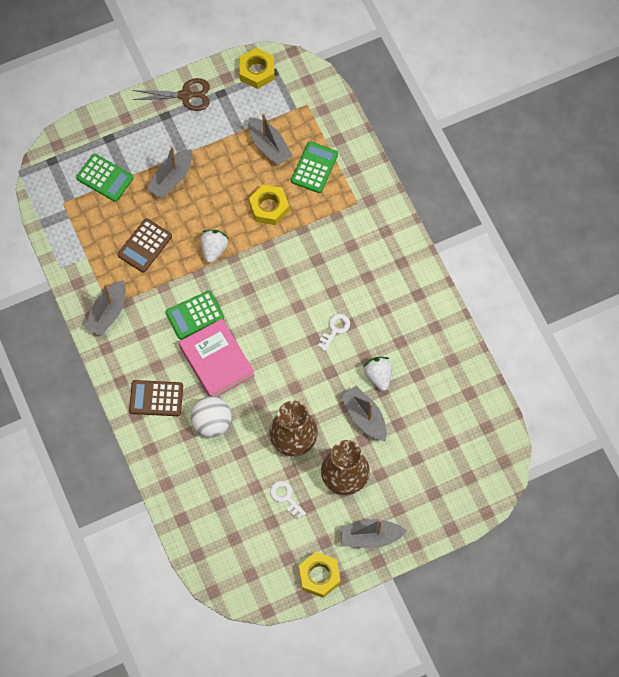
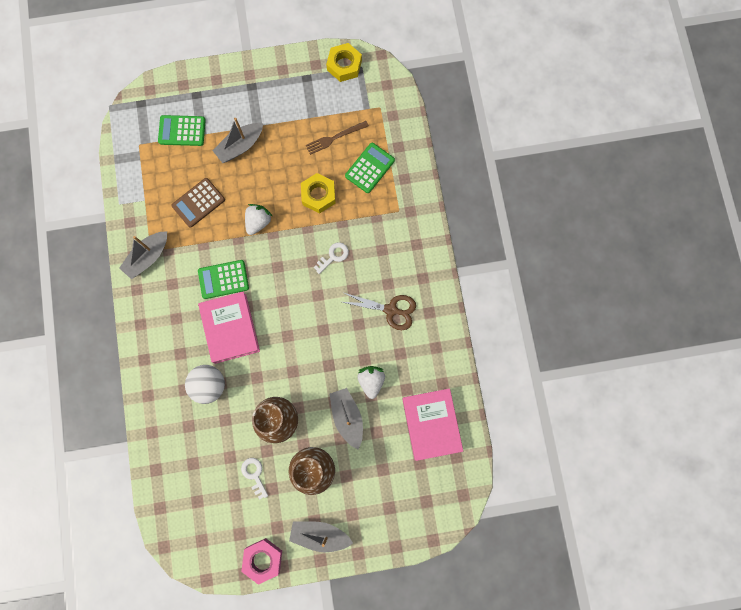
camera: 15 degrees right, 10 degrees up
green calculator [76,154,133,202] -> green calculator turned 135 degrees clockwise [158,115,206,146]
brown calculator [129,380,183,416] -> none
brown scissors [132,78,210,111] -> brown scissors moved to [342,292,416,330]
grey boat [248,113,293,165] -> brown fork [306,121,369,155]
yellow nut [299,552,341,598] -> pink nut [241,538,282,585]
white key [318,314,350,351] -> white key moved to [314,242,349,274]
none -> pink book [402,388,463,461]

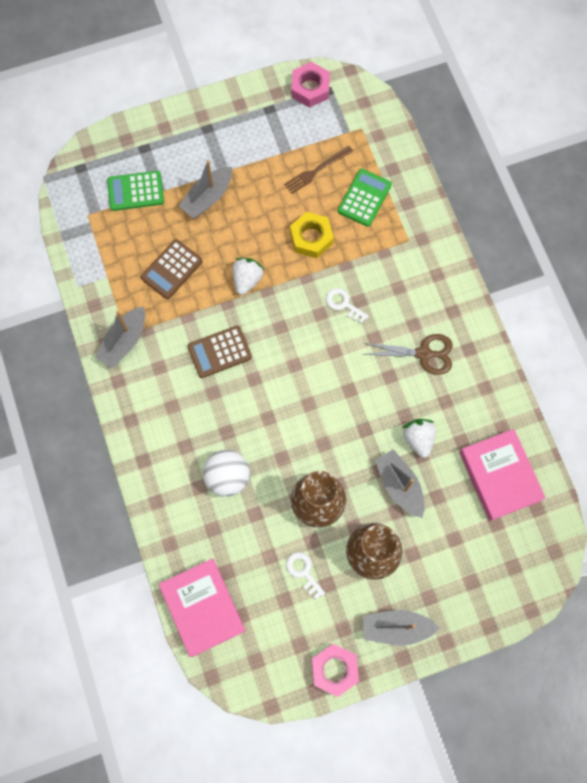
camera: 10 degrees left, 5 degrees down
green calculator [198,260,249,299] -> brown calculator [187,326,252,378]
pink book [198,291,260,364] -> pink book moved to [159,558,246,657]
white key [314,242,349,274] -> white key turned 90 degrees counterclockwise [326,288,368,324]
yellow nut [326,43,362,82] -> pink nut [291,62,330,108]

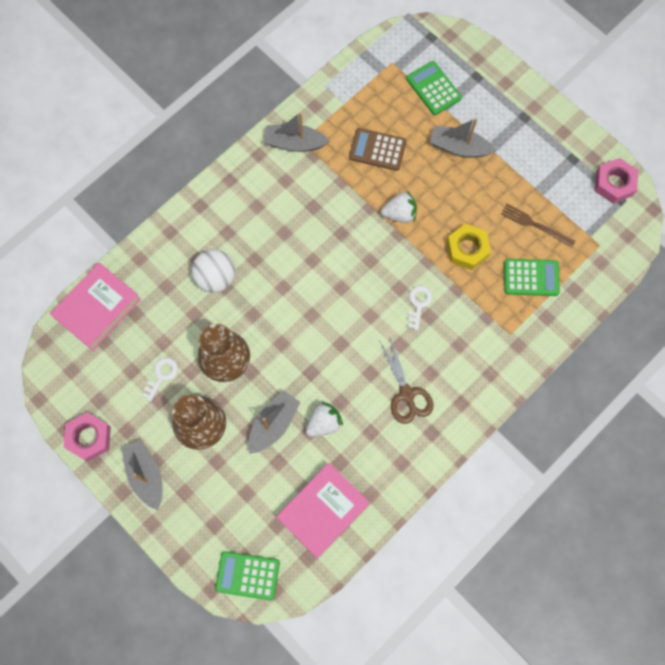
camera: 65 degrees right, 0 degrees up
brown calculator [187,326,252,378] -> none
none -> green calculator [215,551,280,600]

